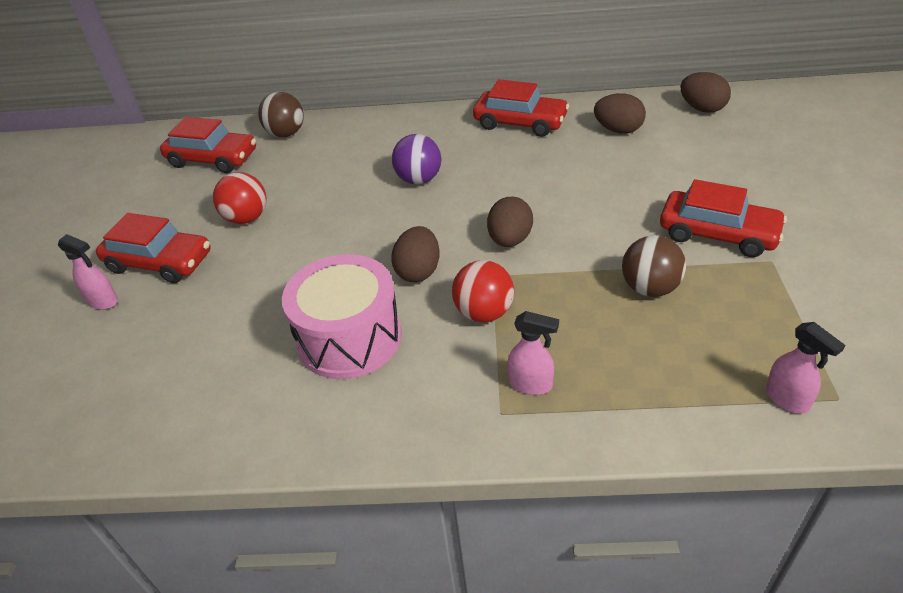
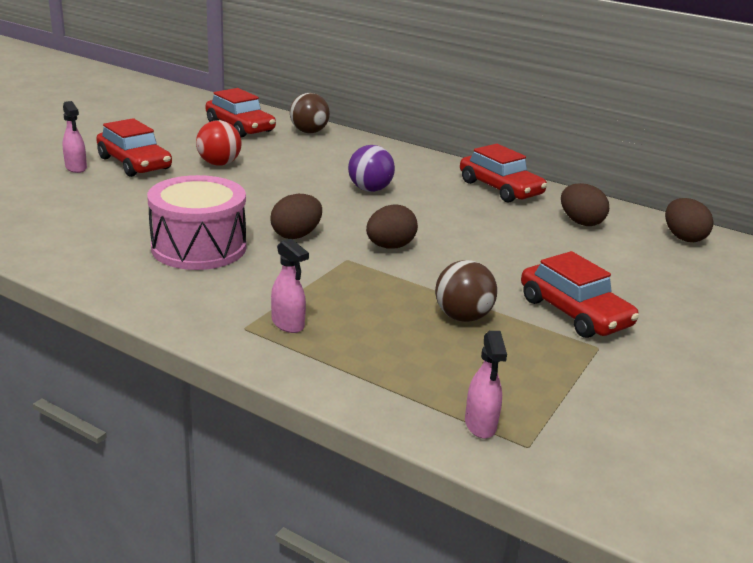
camera: 25 degrees right, 15 degrees down
red ball [452,260,514,322] -> none

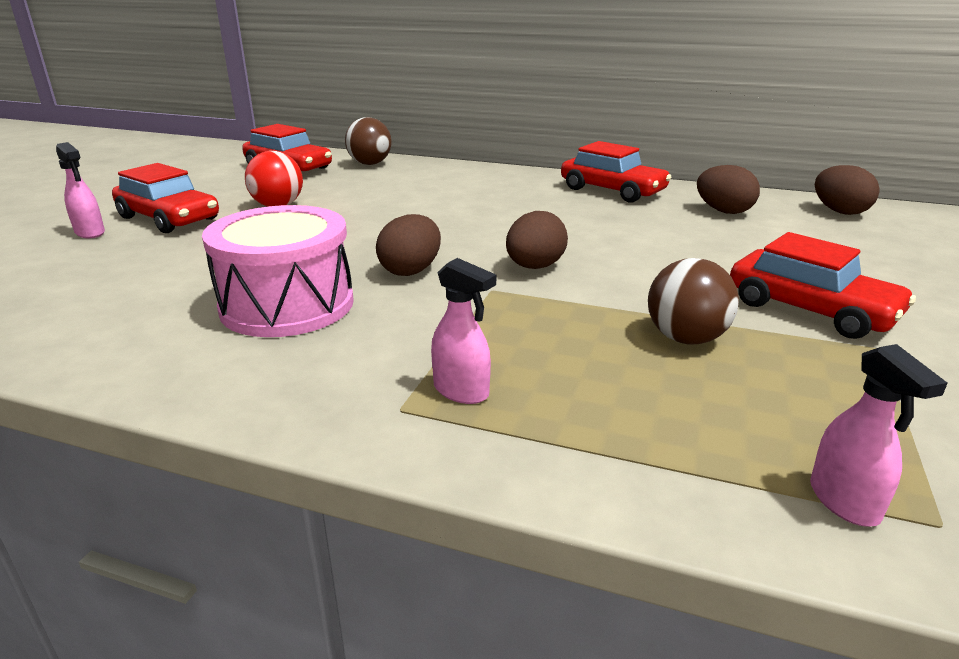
camera: 10 degrees left, 0 degrees up
purple ball [348,145,395,192] -> none

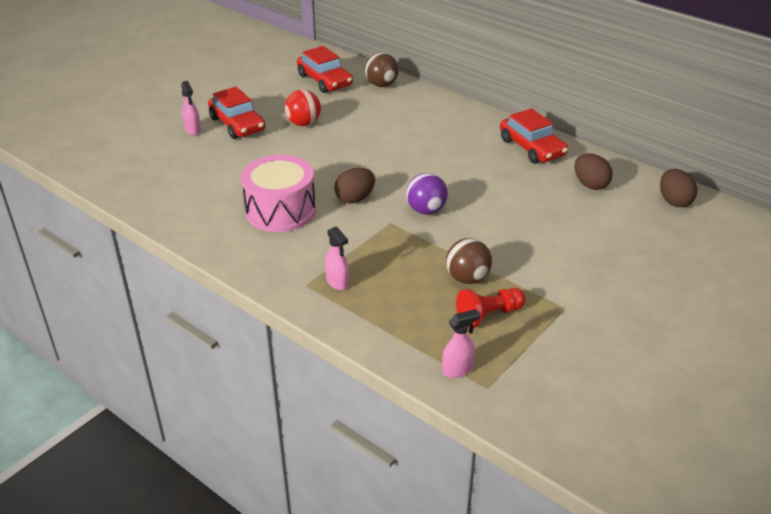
camera: 20 degrees right, 10 degrees up
brown egg [506,211,568,269] -> purple ball [406,173,448,215]
red car [730,232,916,339] -> none
pink spray bottle [810,344,948,527] -> pink spray bottle turned 120 degrees counterclockwise [442,309,480,378]
none -> red pawn [456,288,526,328]

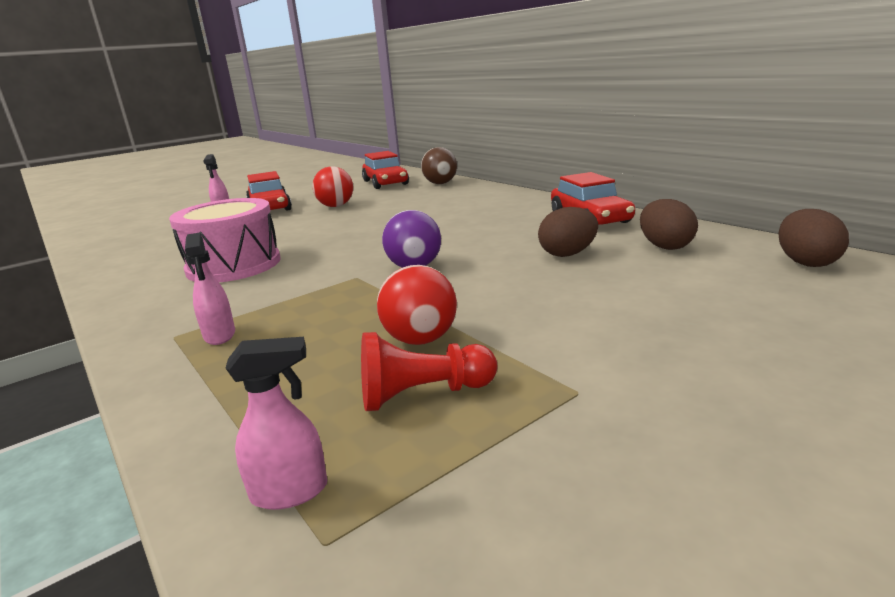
camera: 15 degrees right, 15 degrees down
brown egg [334,168,375,204] -> brown egg moved to [538,207,598,257]
brown ball [446,238,492,284] -> red ball [377,265,457,345]

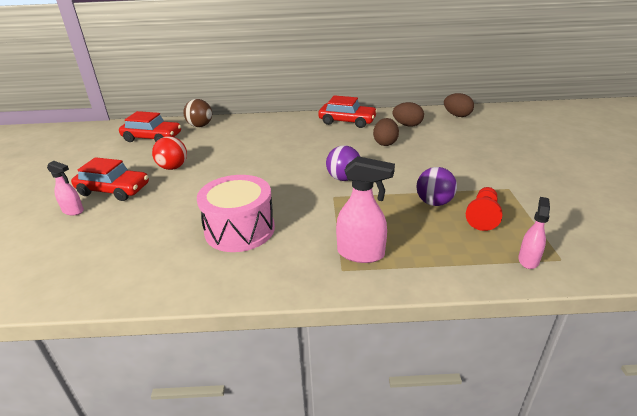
camera: 55 degrees left, 10 degrees up
pink spray bottle [185,232,235,345] -> pink spray bottle [336,156,395,263], size x1.63
red ball [377,265,457,345] -> purple ball [416,167,457,206]

